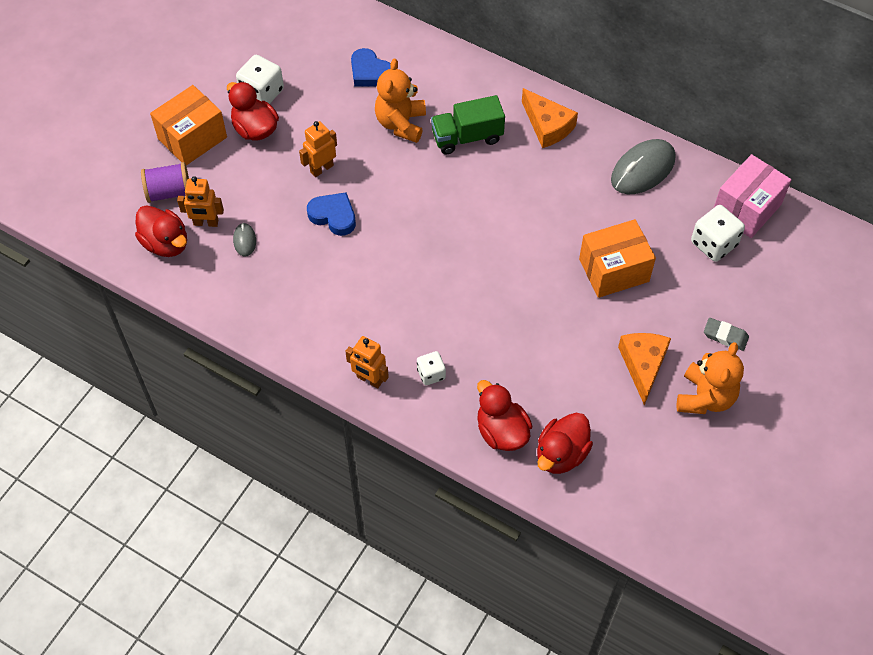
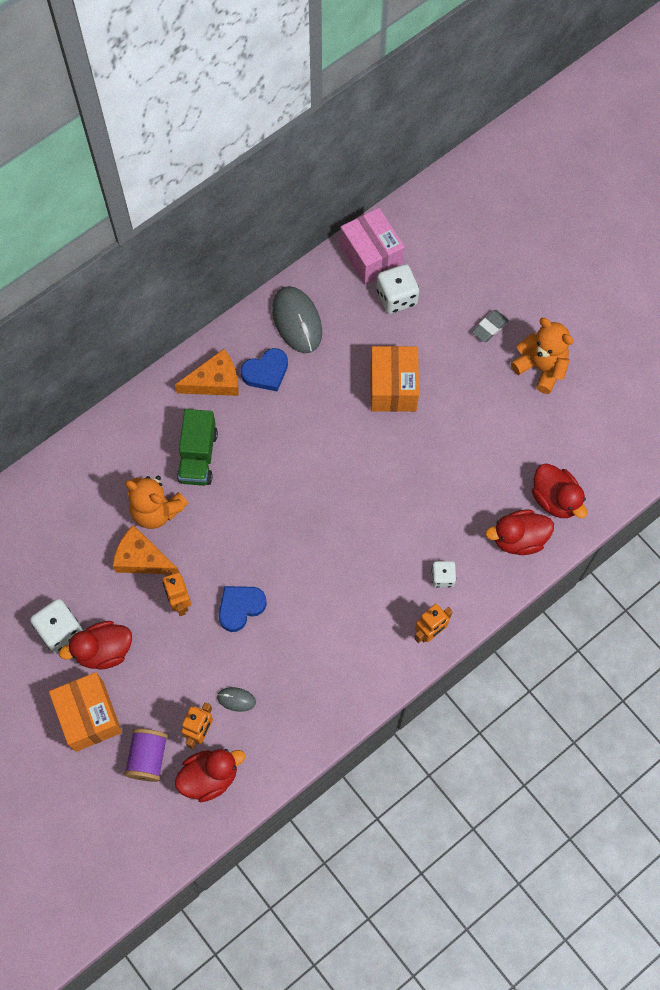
camera: 70 degrees left, 10 degrees up
blue heart [351,48,390,87] -> blue heart moved to [241,348,288,391]
orange cheese [618,333,671,405] -> orange cheese moved to [113,525,179,574]

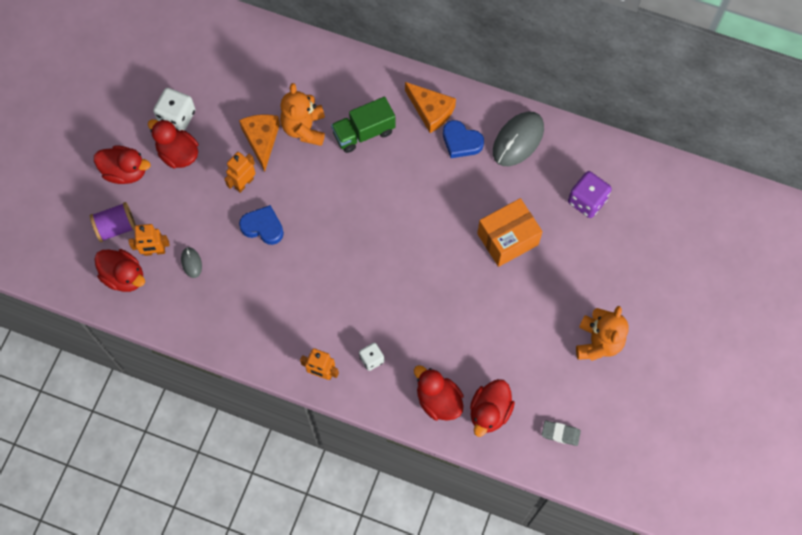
camera: 60 degrees right, 0 degrees up
orange box [49,672,122,752] -> red duck [94,145,150,184]
pink box [340,208,405,285] -> none
white dice [377,264,419,314] -> purple dice [568,171,612,218]
grey eraser [472,310,508,342] -> grey eraser moved to [542,421,581,446]

